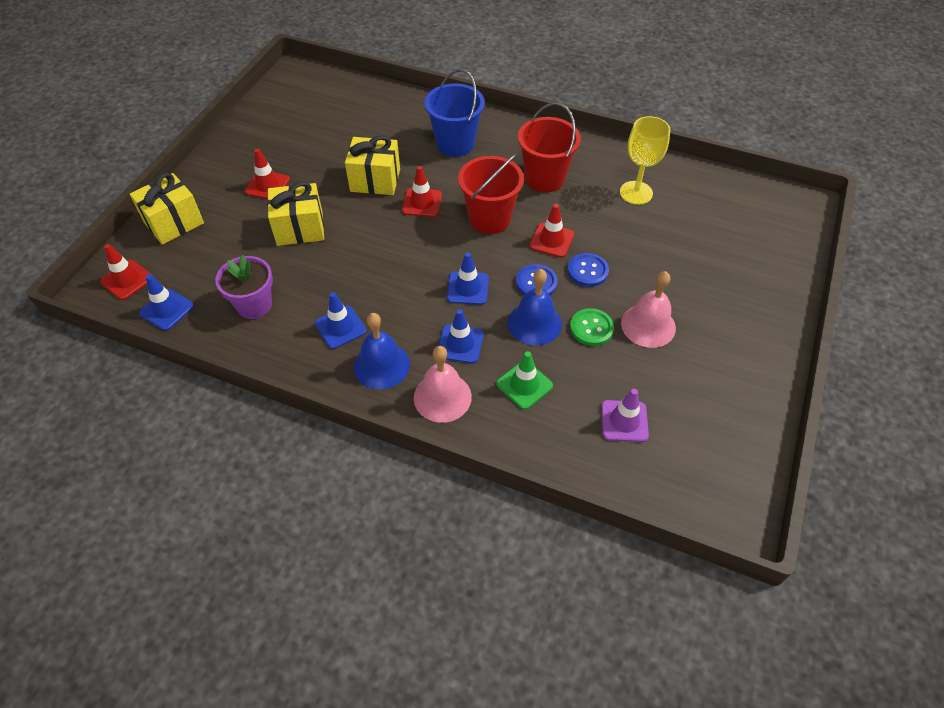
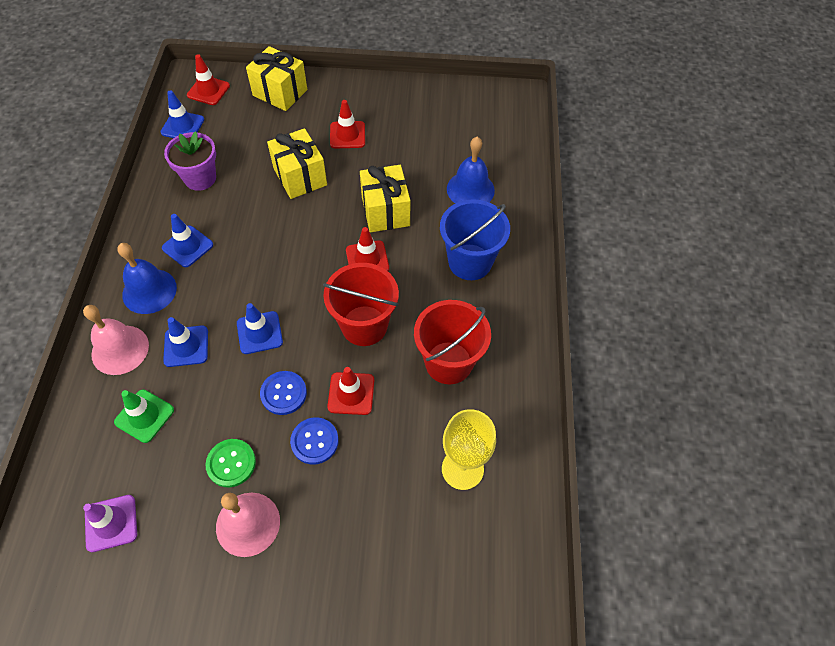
camera: 70 degrees right, 5 degrees up
blue bell [508,269,562,345] -> blue bell moved to [447,137,495,204]

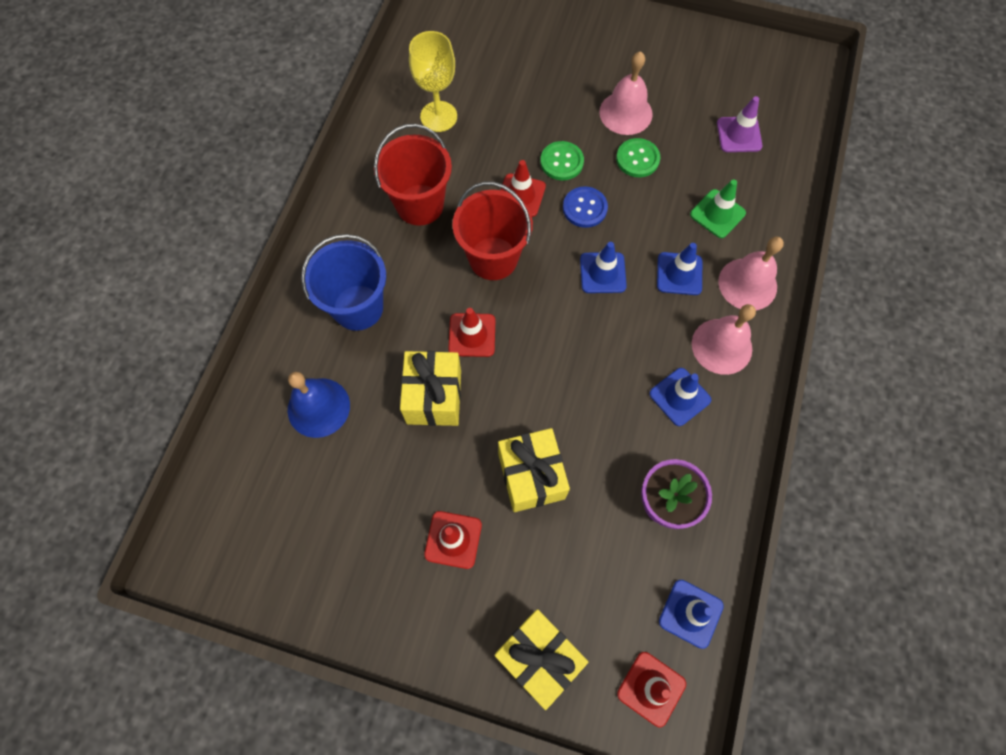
camera: 165 degrees left, 10 degrees up
blue bell [117,243,177,314] -> pink bell [692,304,756,375]
blue button [290,417,339,464] -> green button [540,141,584,180]

